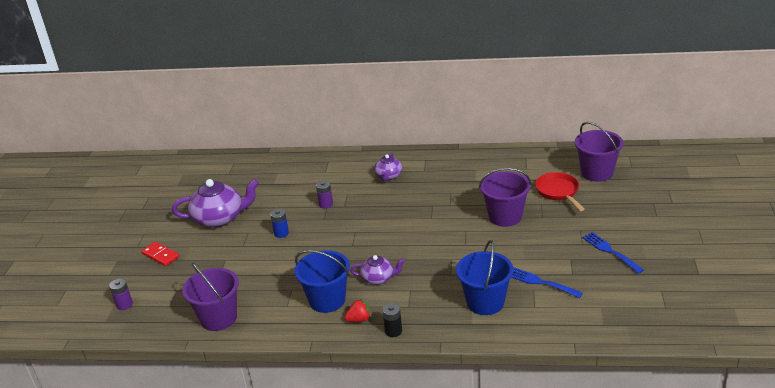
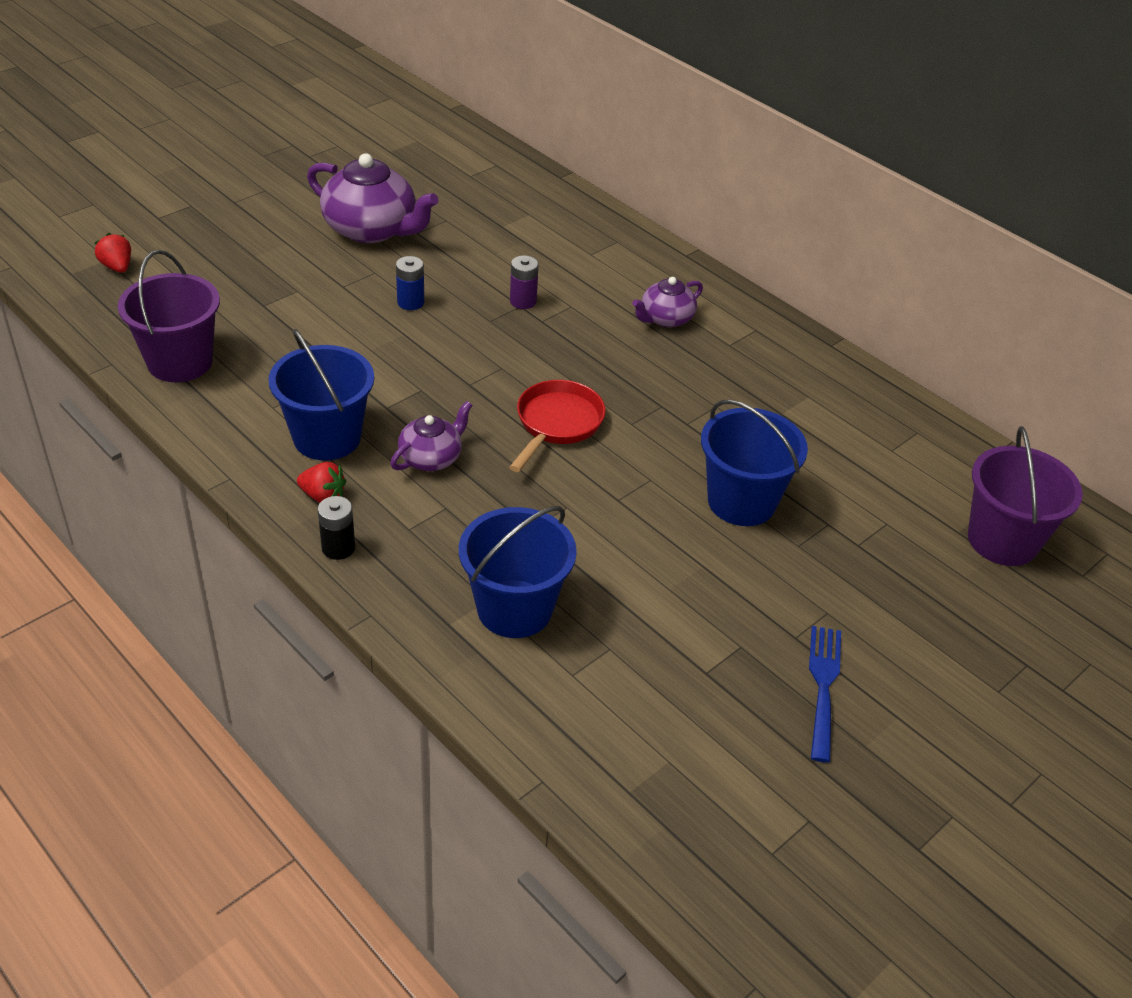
camera: 35 degrees right, 10 degrees up
purple battery [109,279,133,310] -> red strawberry [95,233,131,273]
red domino [141,242,179,266] -> none
purple teapot [350,255,405,285] -> purple teapot turned 90 degrees counterclockwise [390,401,472,471]
purple bucket [479,168,531,227] -> blue bucket [701,400,808,526]
blue fork [511,267,583,298] -> none
red pan [535,172,585,211] -> red pan moved to [509,380,606,472]

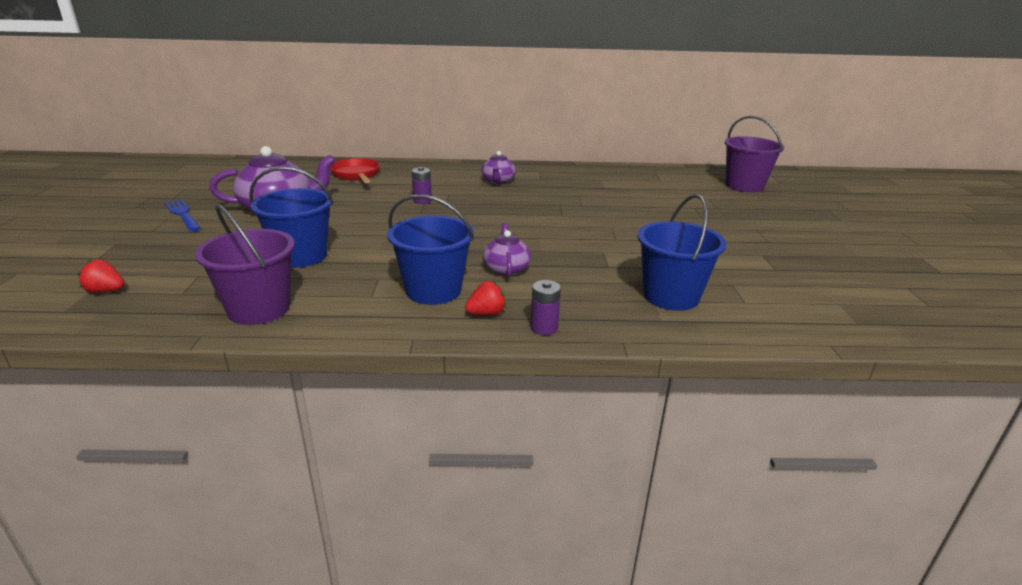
camera: 45 degrees left, 15 degrees down
black battery [318,496,355,560] -> purple battery [531,280,561,335]
blue battery [396,256,424,310] -> none
red pan [509,380,606,472] -> red pan moved to [330,158,380,183]
blue bucket [701,400,808,526] -> blue bucket moved to [249,167,334,268]
blue fork [809,626,841,763] -> blue fork moved to [164,199,201,232]

